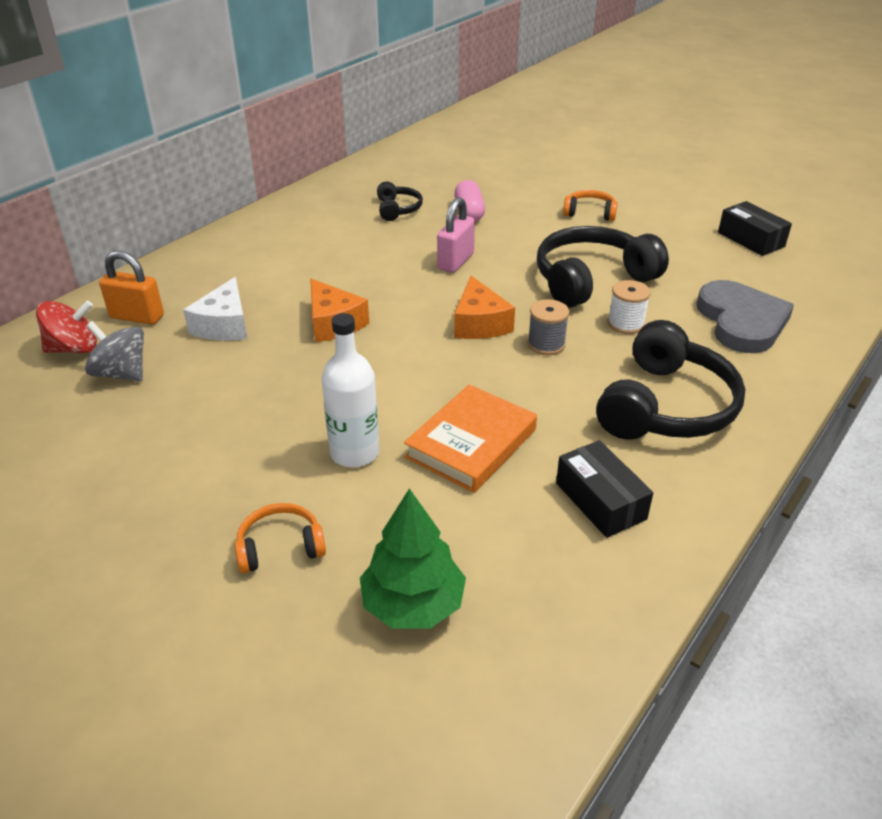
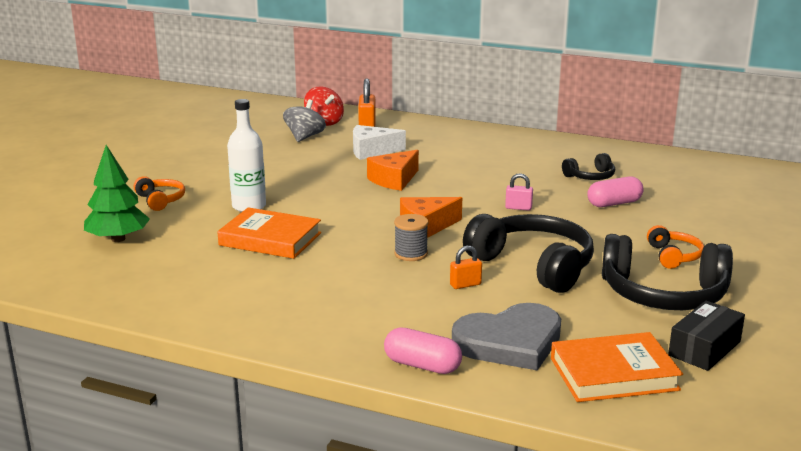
camera: 75 degrees right, 15 degrees down
pink padlock [437,197,475,273] -> pink padlock [505,173,533,211], size x0.59
black box [556,440,653,538] -> none
black headphones [596,320,745,440] -> black headphones moved to [602,234,733,310]
white spool [607,280,651,334] -> orange padlock [450,246,482,289]
none -> pink capsule [384,328,462,374]
none -> orange book [551,332,683,402]

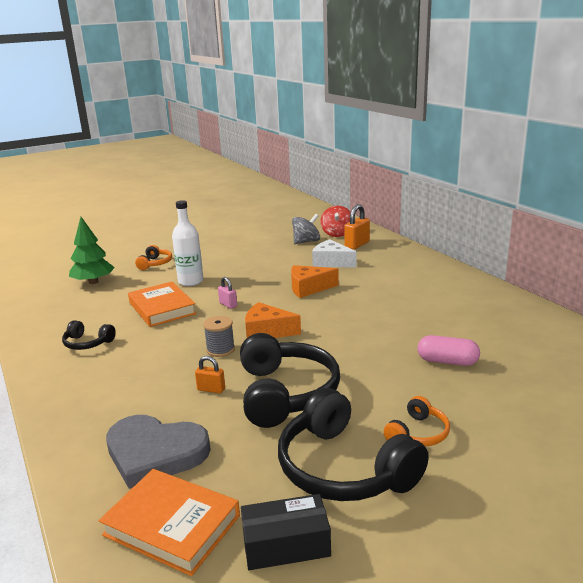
camera: 40 degrees right, 0 degrees up
pink capsule [384,328,462,374] -> none
pink padlock [505,173,533,211] -> pink padlock moved to [218,277,237,309]
black headphones [562,153,615,180] -> black headphones moved to [62,320,116,350]

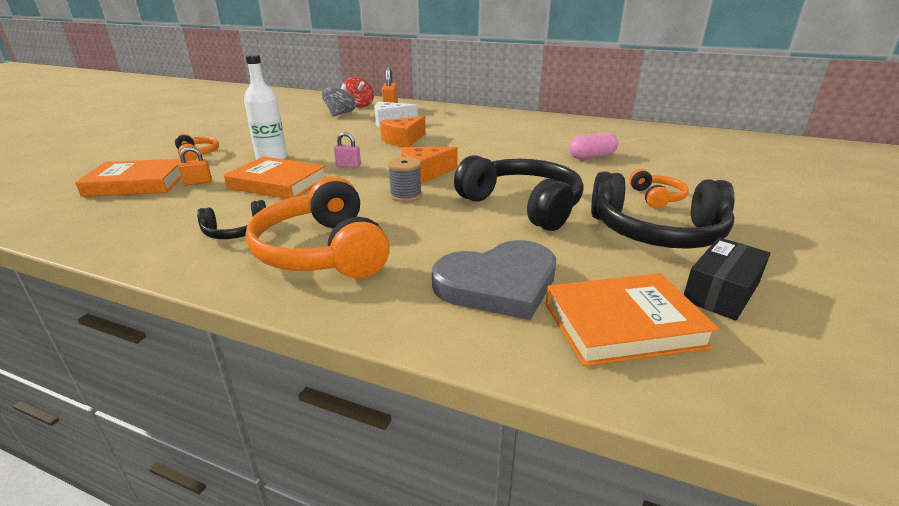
camera: 40 degrees left, 5 degrees up
green tree [69,217,115,284] -> orange book [75,159,181,197]
orange padlock [195,356,225,393] -> orange padlock moved to [178,147,212,186]
none -> orange headphones [246,176,390,278]

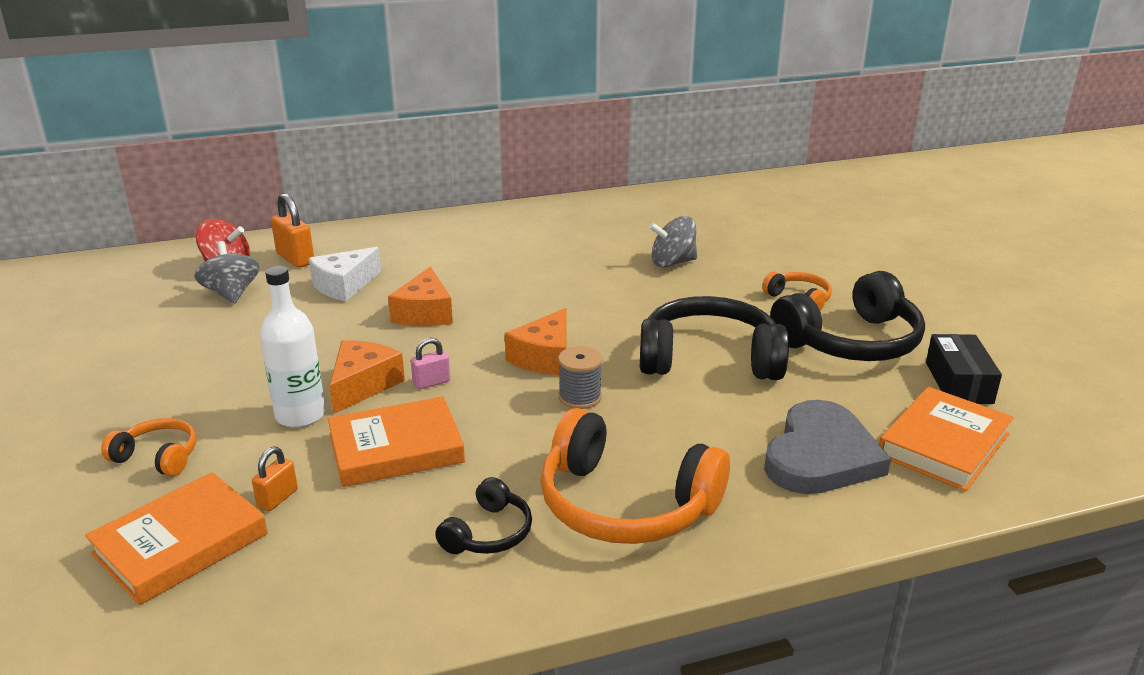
camera: 40 degrees left, 0 degrees up
pink capsule [569,132,618,159] -> grey spinning top [649,216,697,267]
none -> orange cheese [330,340,405,414]

